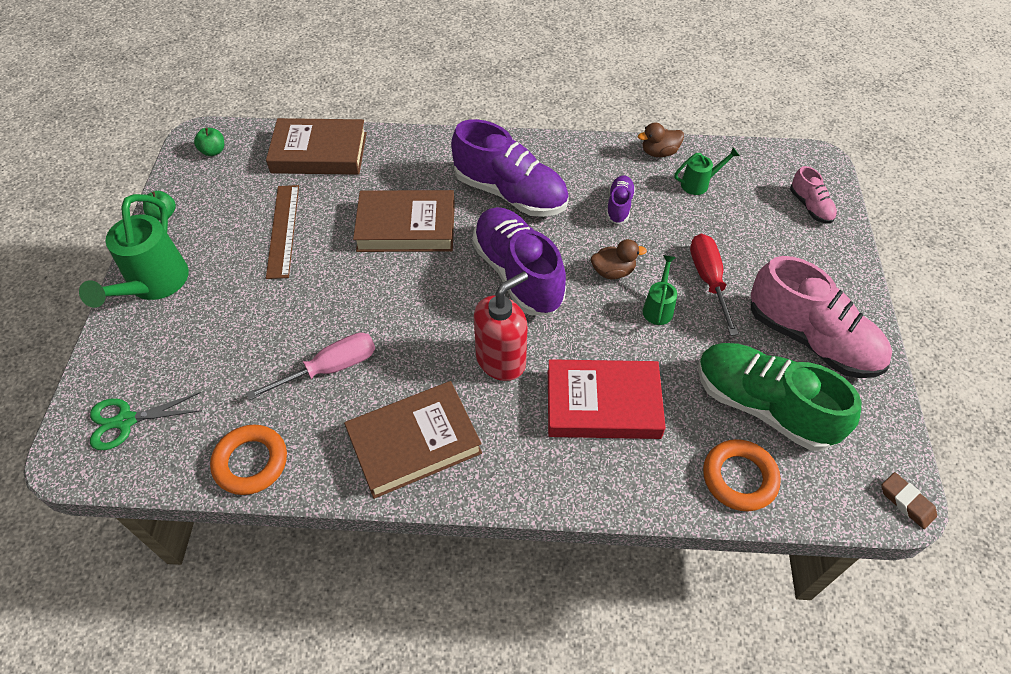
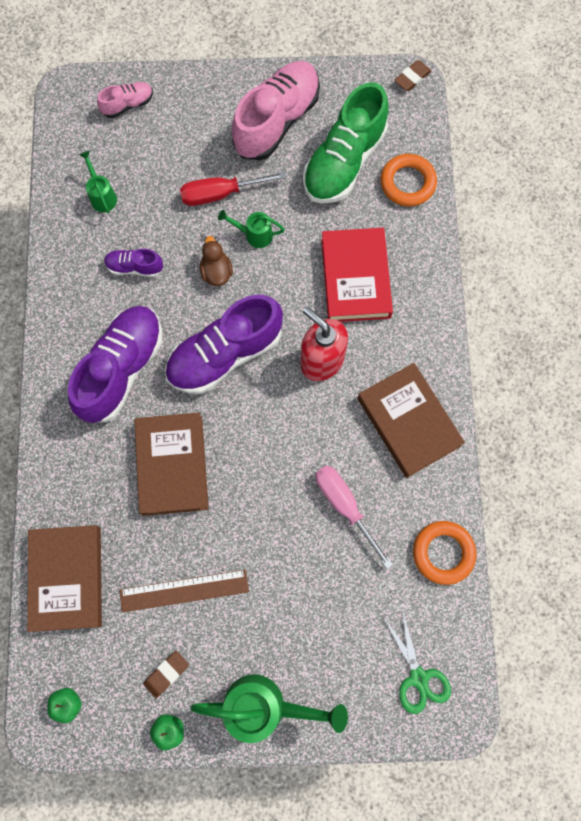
camera: 95 degrees left, 20 degrees up
brown duck [638,123,684,157] -> none
none -> brown eraser [143,651,189,698]

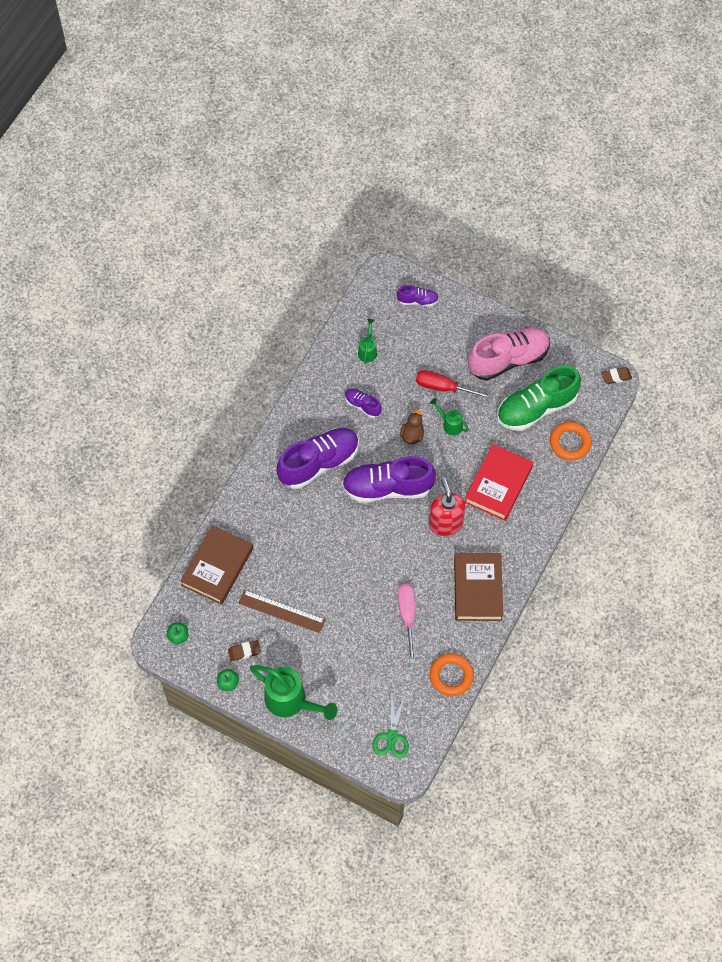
camera: 30 degrees right, 10 degrees down
pink shoe [97,82,153,118] -> purple shoe [397,285,439,307]
brown book [134,412,209,516] -> none

